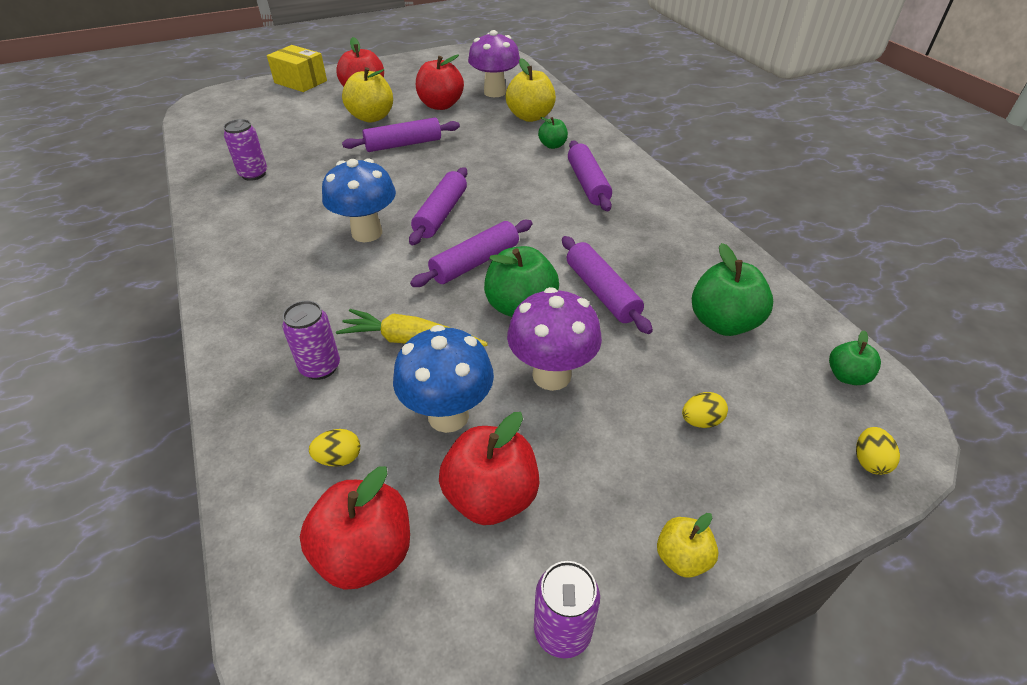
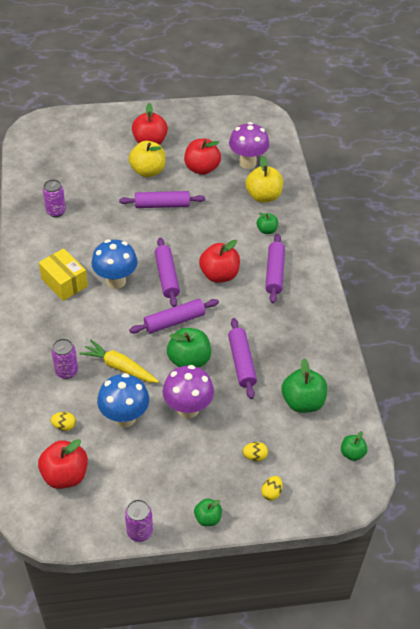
camera: 15 degrees right, 5 degrees up
yellow box [267,45,327,92] -> yellow box moved to [39,248,88,301]
purple rolling pin [409,167,467,245] -> purple rolling pin turned 45 degrees counterclockwise [155,238,180,307]
red apple [439,412,540,525] -> red apple moved to [199,240,240,283]
yellow apple [657,513,718,578] -> green apple [194,498,222,526]
yellow egg [856,427,900,475] -> yellow egg moved to [261,476,283,501]

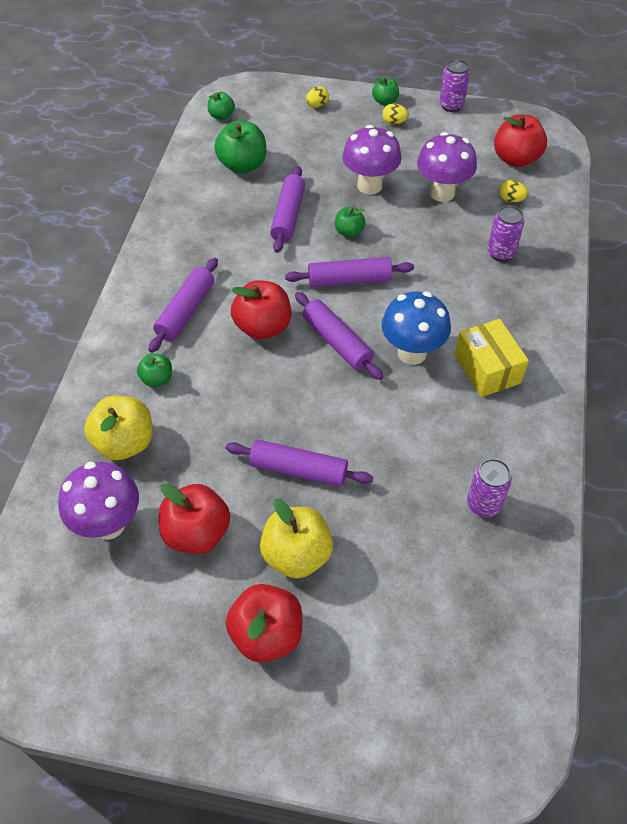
camera: 160 degrees left, 5 degrees up
yellow carrot [79,339,159,383] -> none
blue mushroom [97,373,149,427] -> purple mushroom [417,132,477,202]
purple rolling pin [155,238,180,307] -> purple rolling pin turned 45 degrees counterclockwise [295,292,383,380]
green apple [167,328,211,368] -> green apple [335,207,365,237], size x0.56
yellow egg [242,442,268,461] -> yellow egg moved to [382,103,409,124]

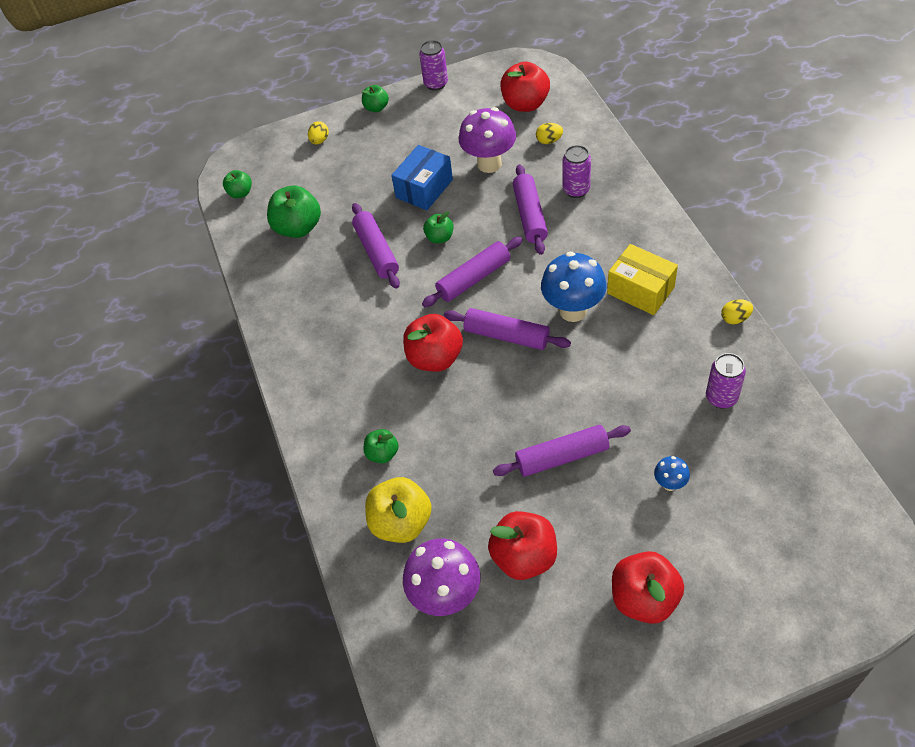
camera: 25 degrees left, 0 degrees up
purple rolling pin [148,258,218,353] -> purple rolling pin moved to [513,164,548,255]
yellow apple [260,498,333,579] -> none
purple mushroom [342,125,402,195] -> blue box [391,145,453,210]
yellow egg [382,103,409,124] -> yellow egg moved to [721,299,753,324]
none -> blue mushroom [654,456,690,491]

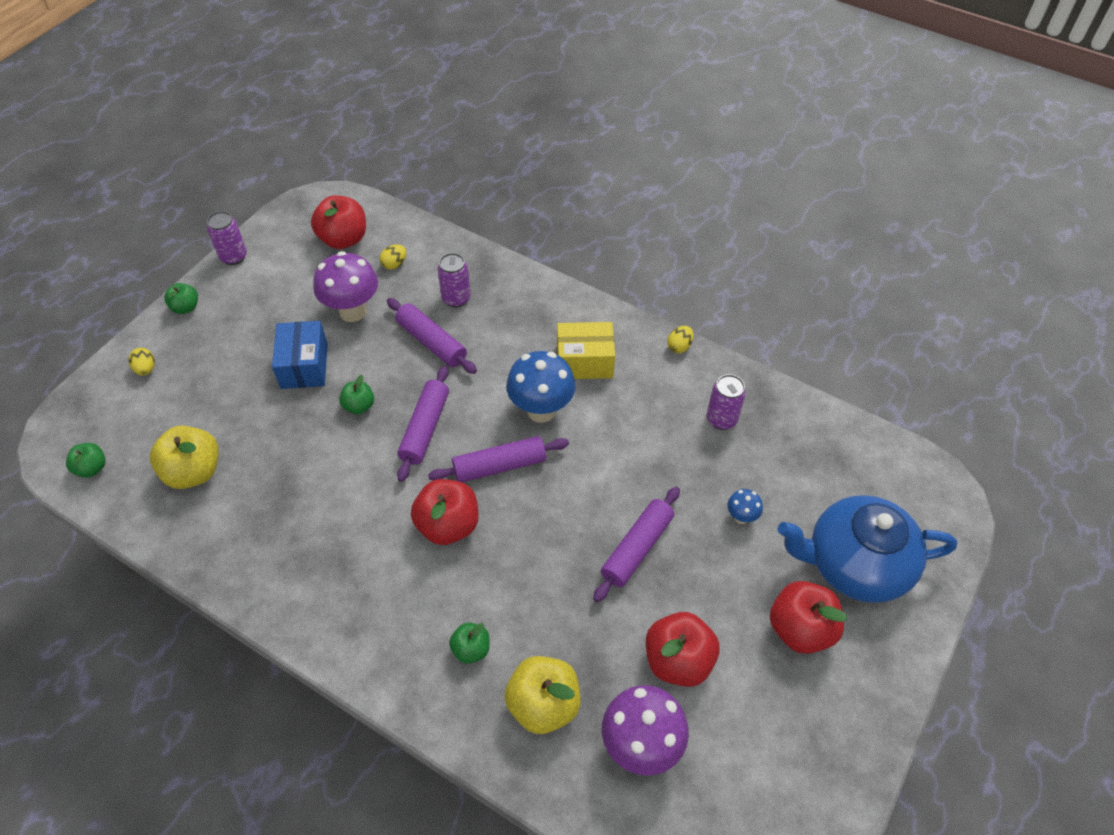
camera: 45 degrees left, 0 degrees up
green apple [267,185,321,238] -> yellow apple [150,426,219,489]
purple rolling pin [352,203,400,289] -> none
none -> blue teapot [778,495,957,603]

